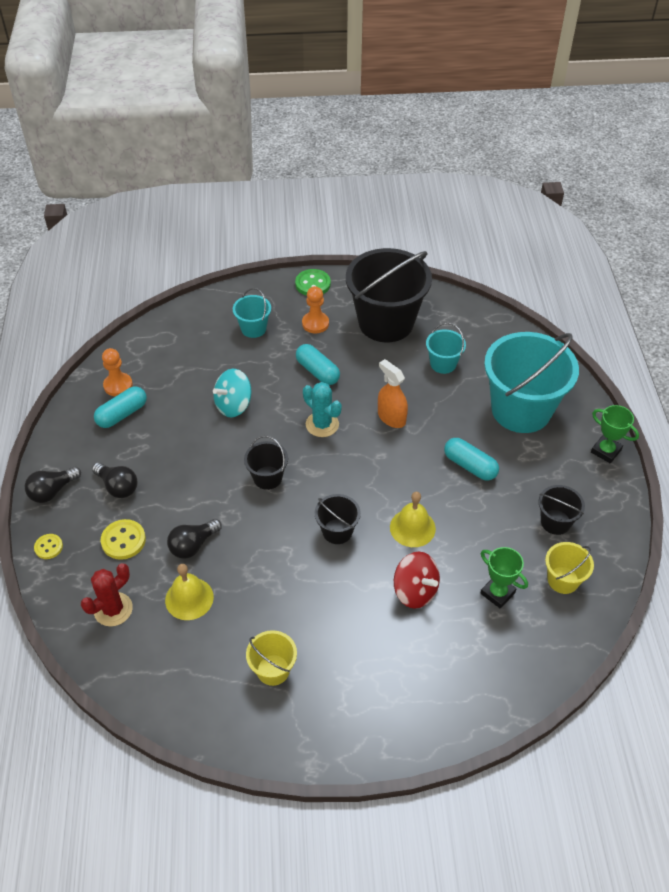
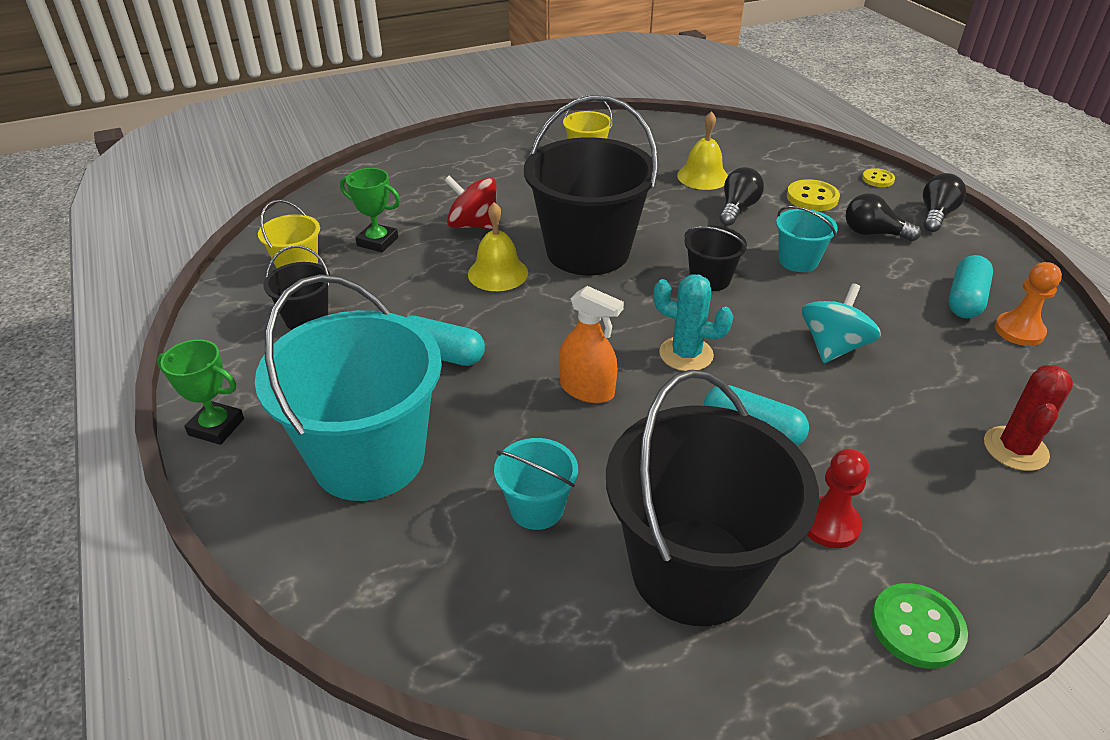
camera: 160 degrees right, 10 degrees down
red cactus [81,563,133,626] -> red cactus moved to [984,365,1073,471]
turquoise bucket [233,288,271,338] -> turquoise bucket moved to [776,206,838,272]
orange pawn [302,286,329,333] -> red pawn [807,449,869,548]
black bucket [315,494,361,544] -> black bucket [524,95,658,275], size x2.18

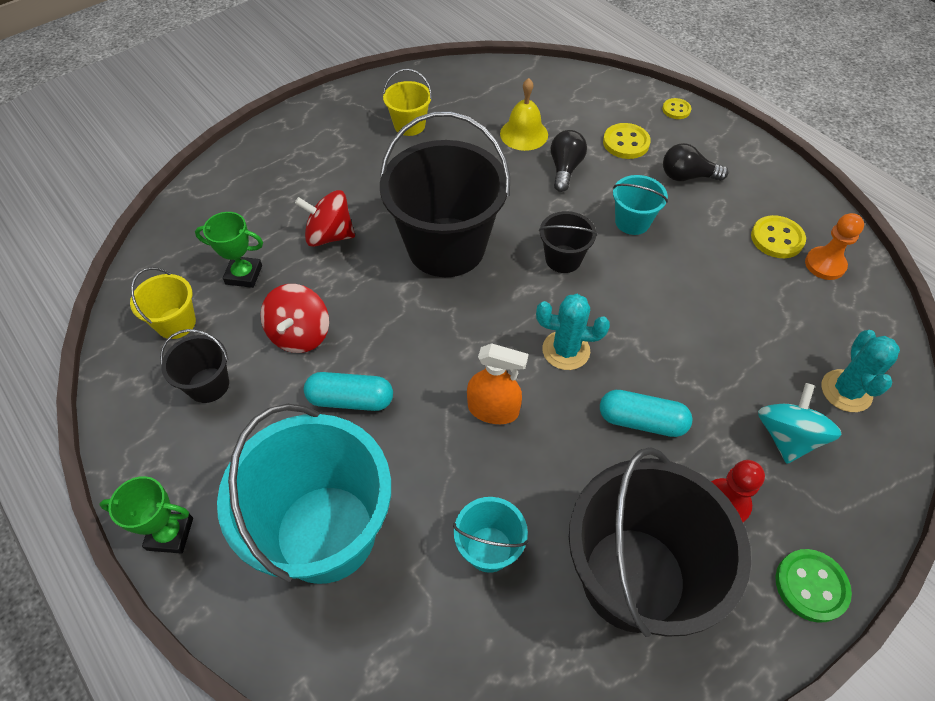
camera: 15 degrees left, 15 degrees up
yellow bell [468,202,528,291] -> none
turquoise spinning top [802,283,881,363] -> turquoise spinning top moved to [758,383,841,464]
black light bulb [923,173,966,232] -> none
turquoise capsule [949,255,993,318] -> yellow button [751,215,806,258]
red cactus [984,365,1073,471] -> turquoise cactus [822,330,900,412]
none -> red spinning top [260,284,329,353]

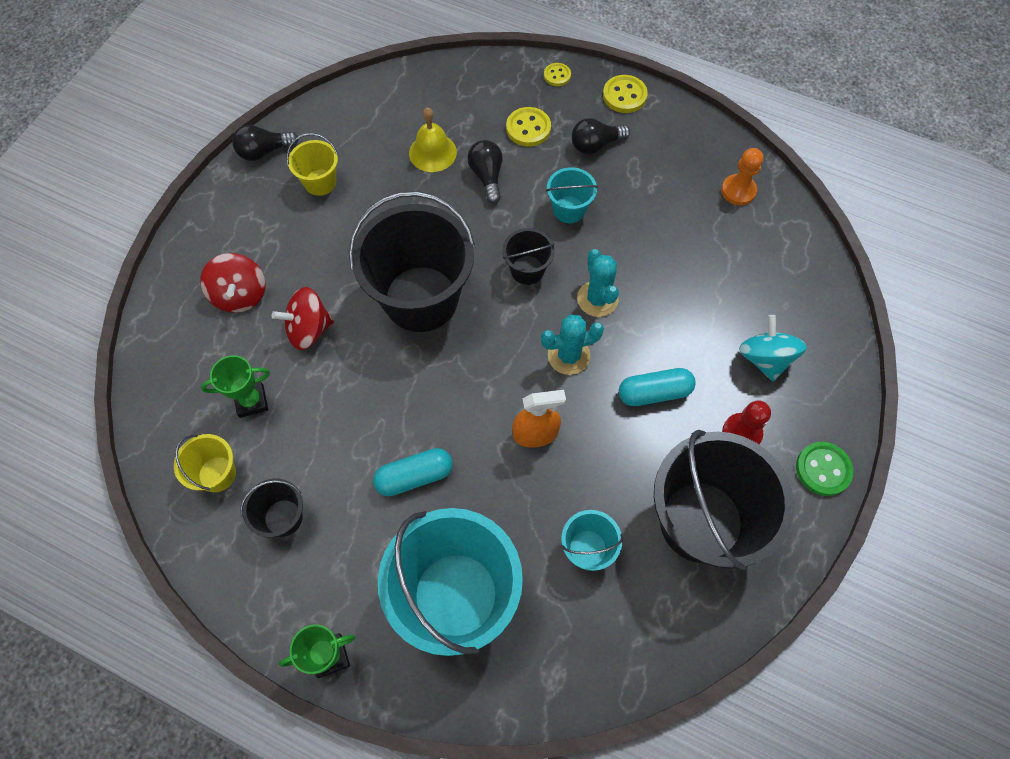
camera: 25 degrees left, 10 degrees up
red spinning top [260,284,329,353] -> red spinning top moved to [200,253,265,313]
yellow button [751,215,806,258] -> yellow button moved to [603,75,648,113]
turquoise cactus [822,330,900,412] -> turquoise cactus moved to [577,249,619,317]
none -> black light bulb [232,125,298,161]

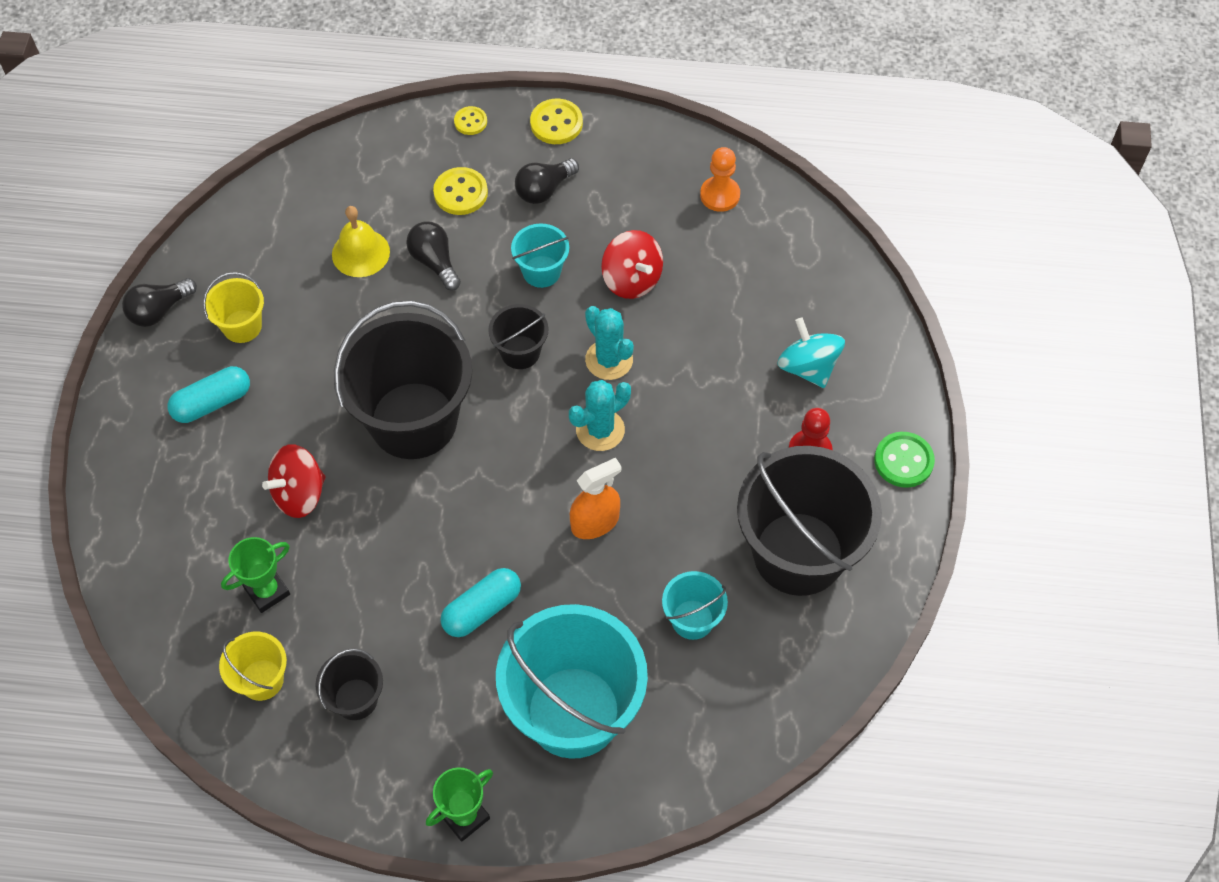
camera: 20 degrees left, 5 degrees down
red spinning top [200,253,265,313] -> red spinning top moved to [601,230,663,299]
turquoise capsule [619,368,696,406] -> turquoise capsule moved to [168,366,250,423]

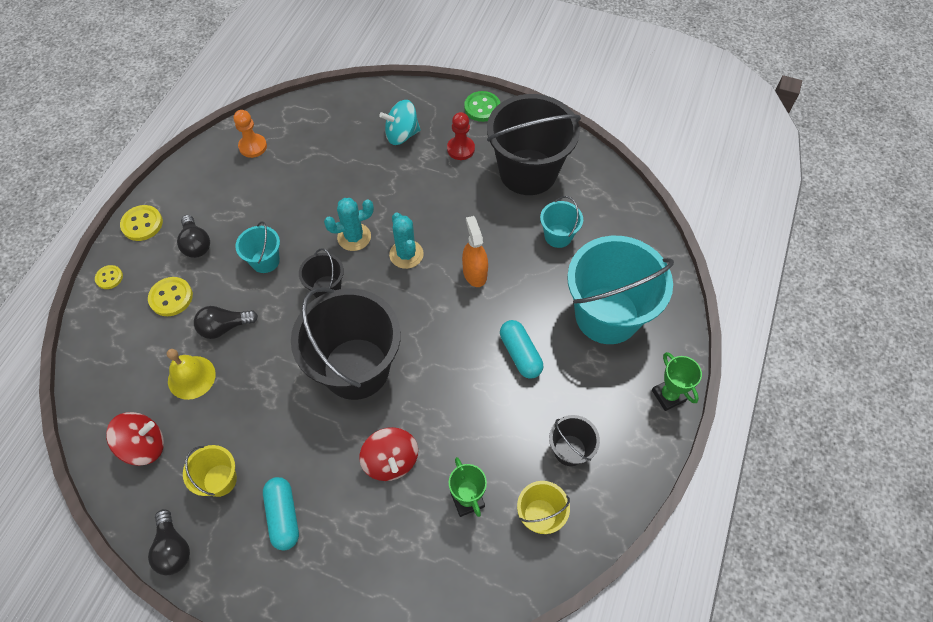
camera: 75 degrees left, 0 degrees up
red spinning top [601,230,663,299] -> red spinning top moved to [106,412,164,466]

